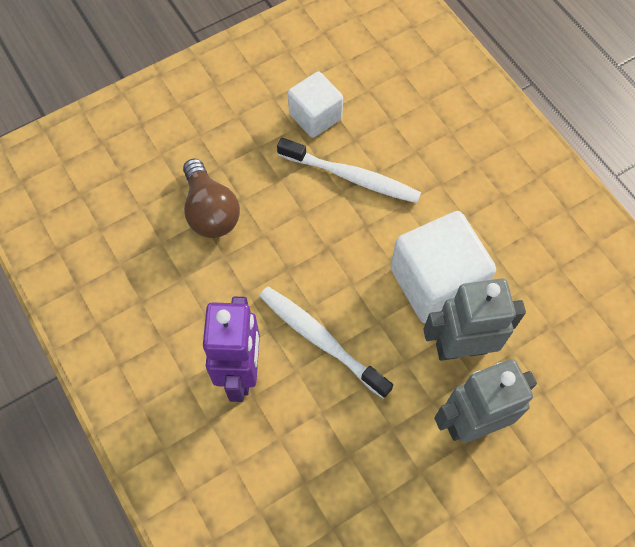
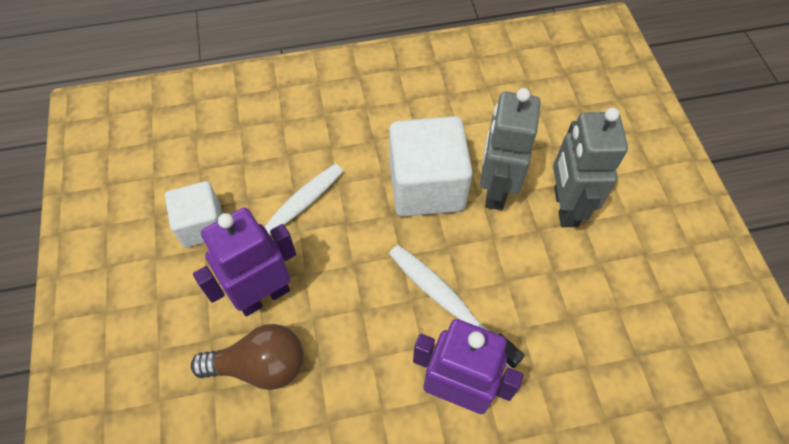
camera: 70 degrees left, 5 degrees down
white toothbrush [260,286,393,399] -> white toothbrush turned 75 degrees clockwise [389,245,524,369]
none -> purple robot [193,207,296,316]

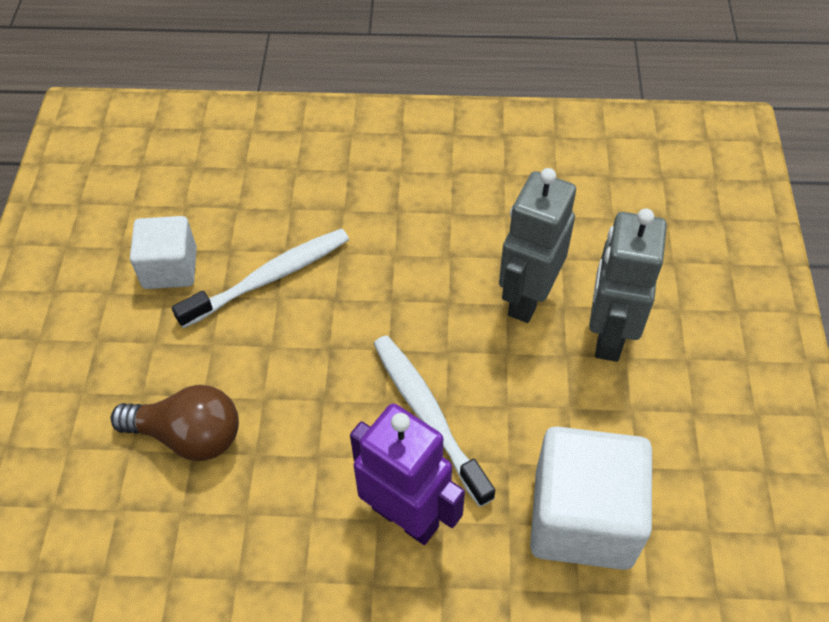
camera: 15 degrees right, 5 degrees down
purple robot [193,207,296,316] -> none
white cube [389,116,473,217] -> white cube moved to [530,426,652,570]

